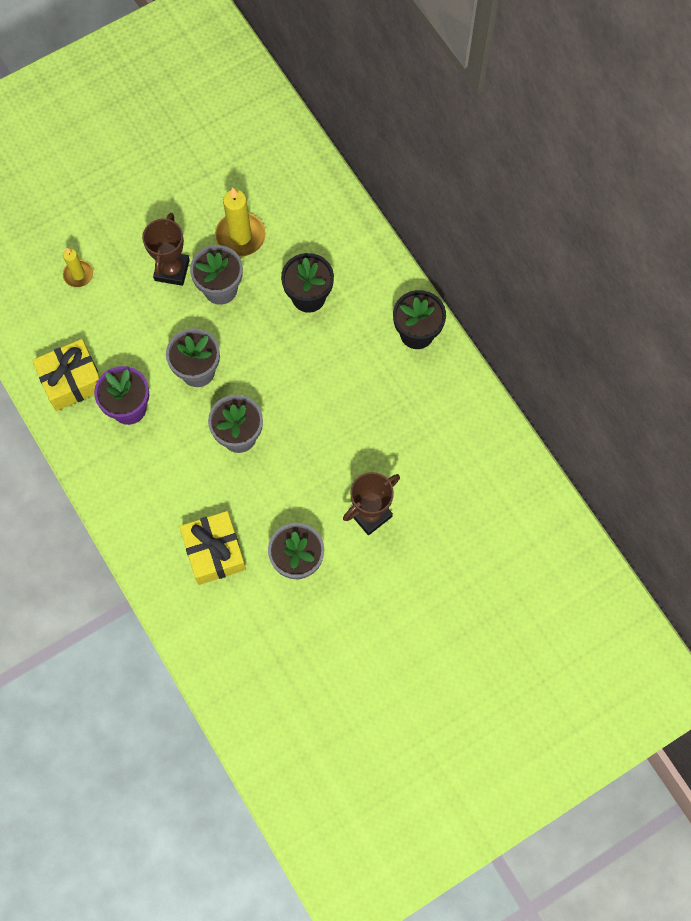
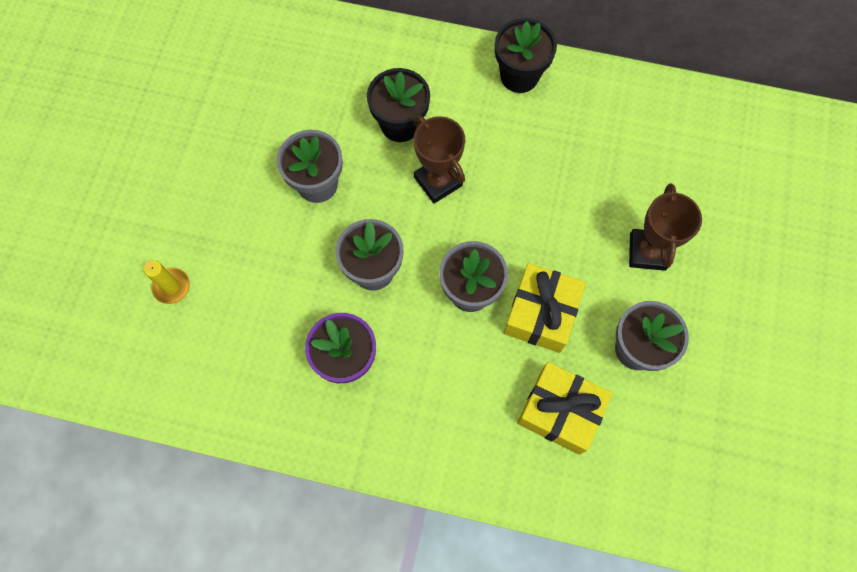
camera: 45 degrees left, 0 degrees up
yellow gift [32,339,100,411] -> yellow gift moved to [504,263,586,353]
brown trophy [142,213,190,286] -> brown trophy moved to [414,115,465,204]
yellow candle [215,188,265,257] -> none

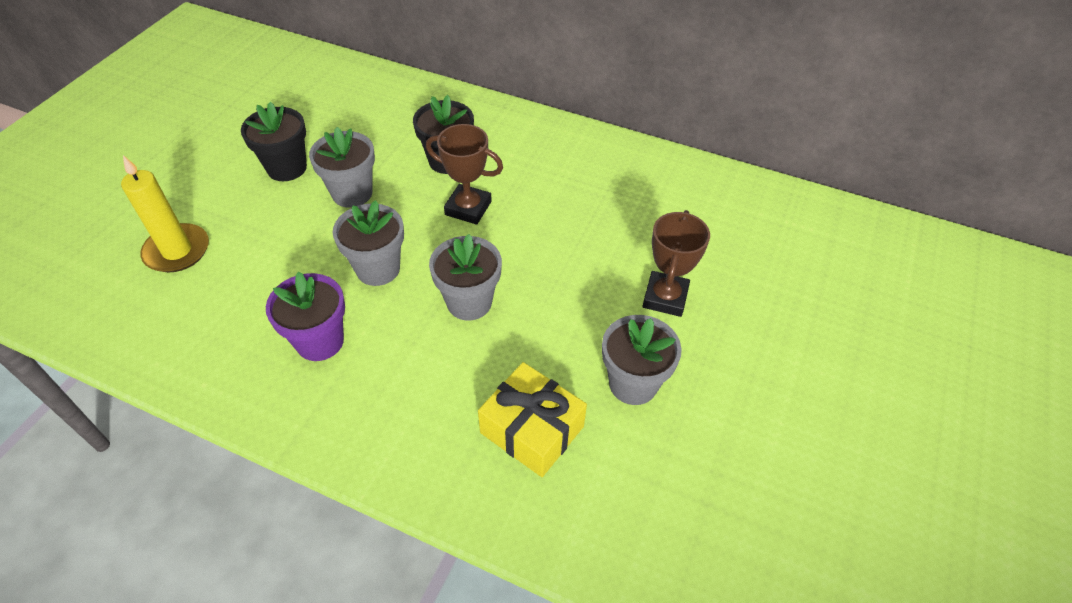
camera: 10 degrees right, 20 degrees down
yellow candle [144,260,190,304] -> yellow candle [121,155,209,273], size x1.67
brown trophy [414,115,465,204] -> brown trophy turned 45 degrees counterclockwise [426,124,503,225]
black flower pot [495,18,557,93] -> black flower pot moved to [241,101,307,181]
yellow gift [504,263,586,353] -> none

